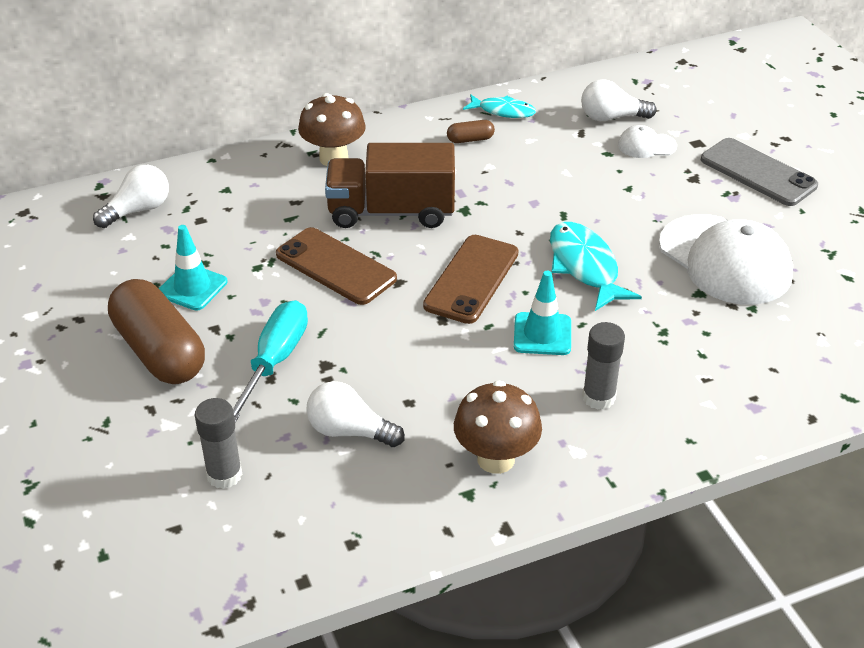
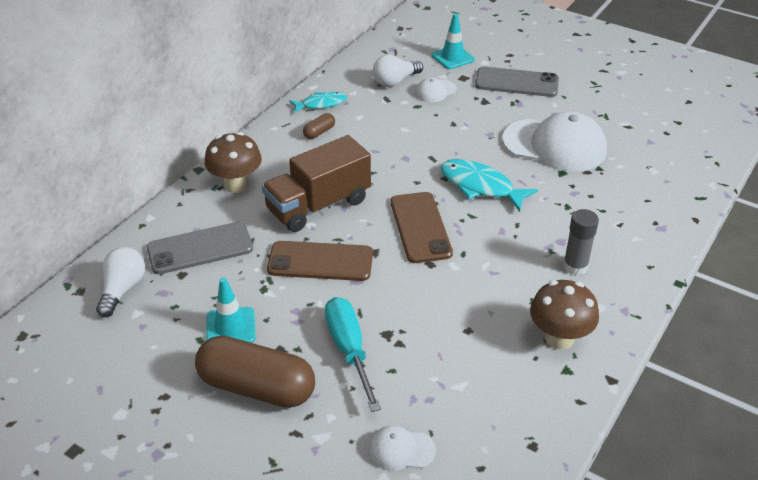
camera: 35 degrees left, 0 degrees up
grey glue stick [195,398,242,489] -> white cap [369,426,436,471]
white light bulb [306,381,405,447] -> none
turquoise traffic cone [514,271,571,355] -> turquoise traffic cone moved to [431,13,475,69]
none -> grey phone [147,222,253,274]

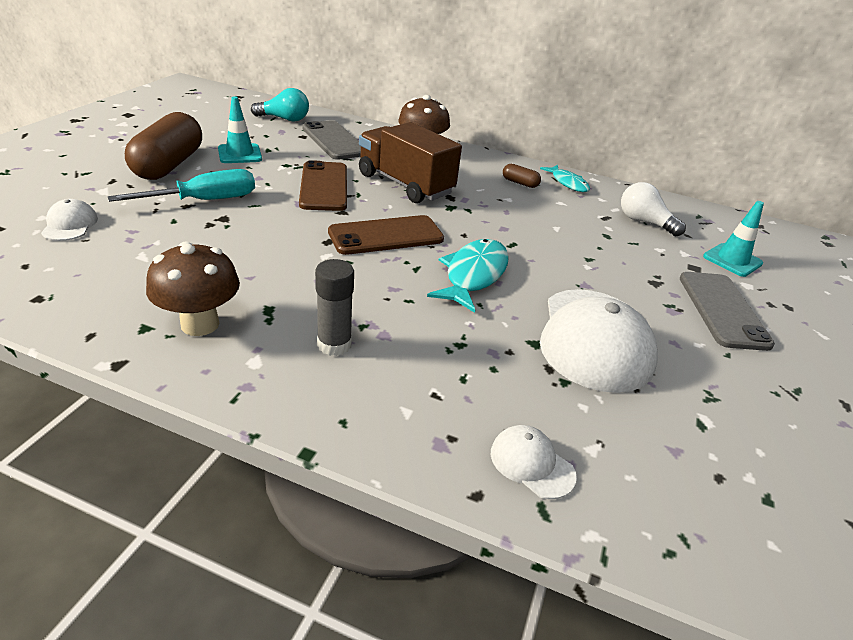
camera: 75 degrees right, 5 degrees down
white light bulb [96,247,145,317] -> turquoise light bulb [251,88,309,122]
white cap [415,78,457,103] -> white cap moved to [491,425,577,499]

